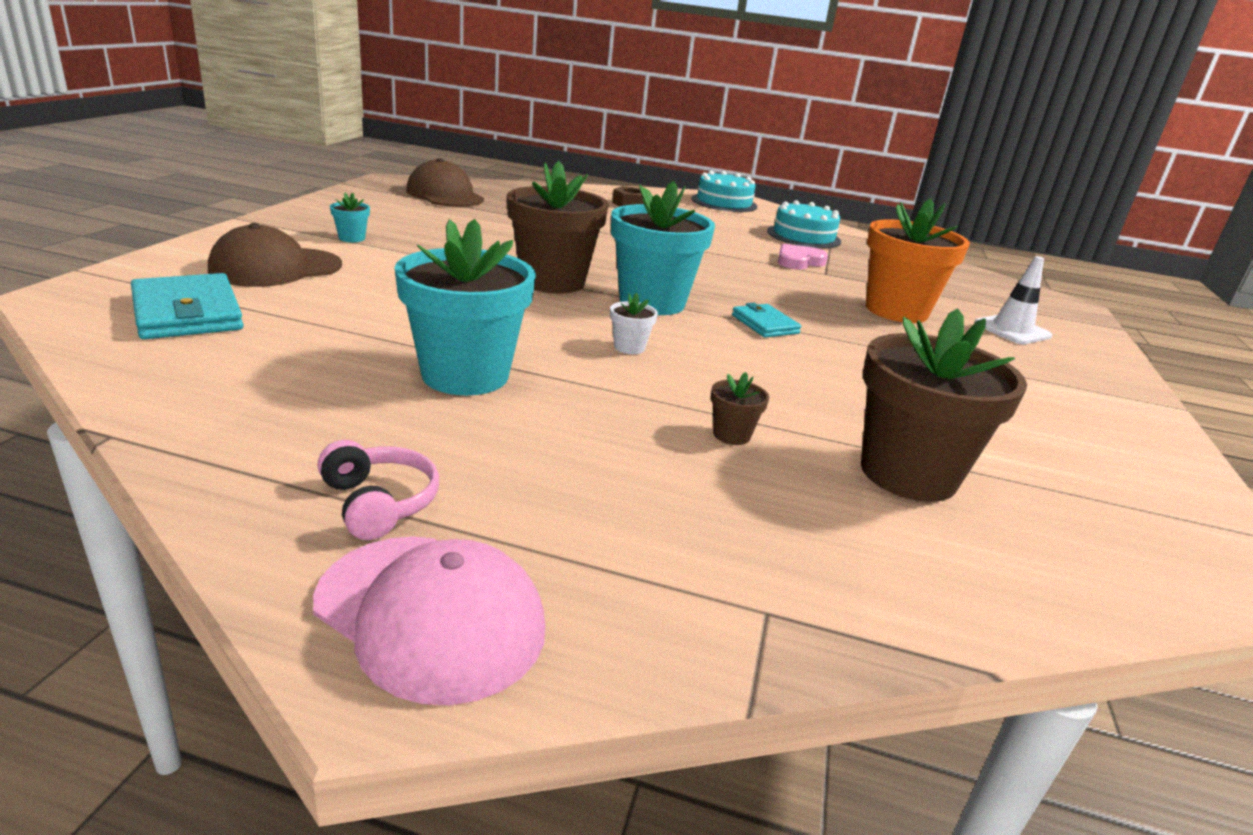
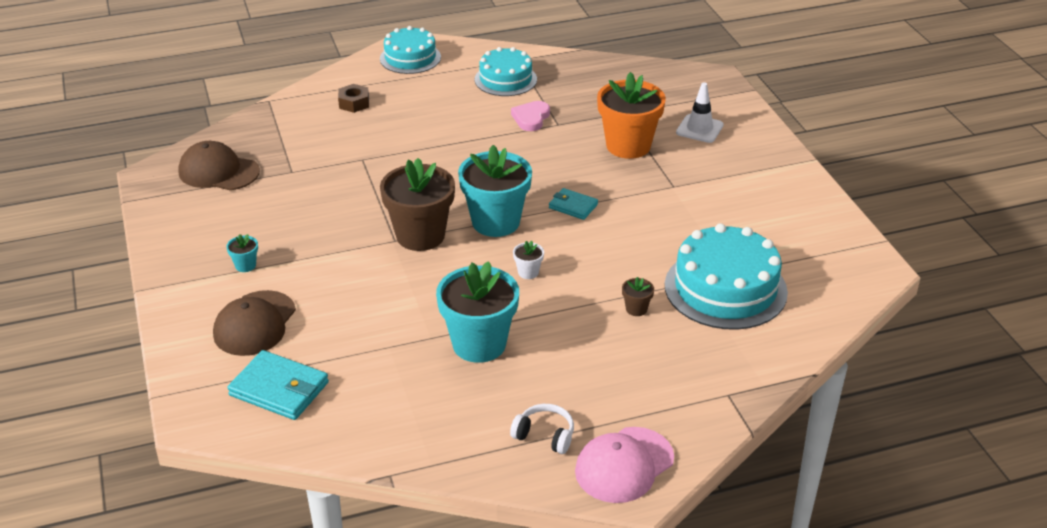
camera: 30 degrees left, 10 degrees up
pink cap [313,537,545,705] -> pink cap turned 135 degrees clockwise [575,427,674,503]
pink headphones [317,440,439,540] -> white headphones [510,404,574,454]
brown flower pot [861,308,1027,502] -> turquoise cake [665,223,788,330]

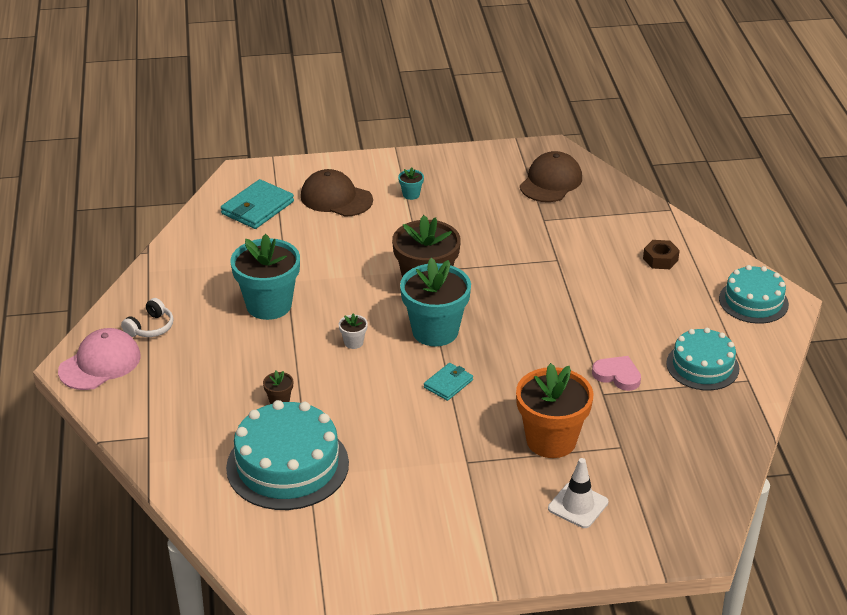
camera: 100 degrees right, 0 degrees up
pink cap [575,427,674,503] -> pink cap turned 75 degrees clockwise [58,328,141,390]

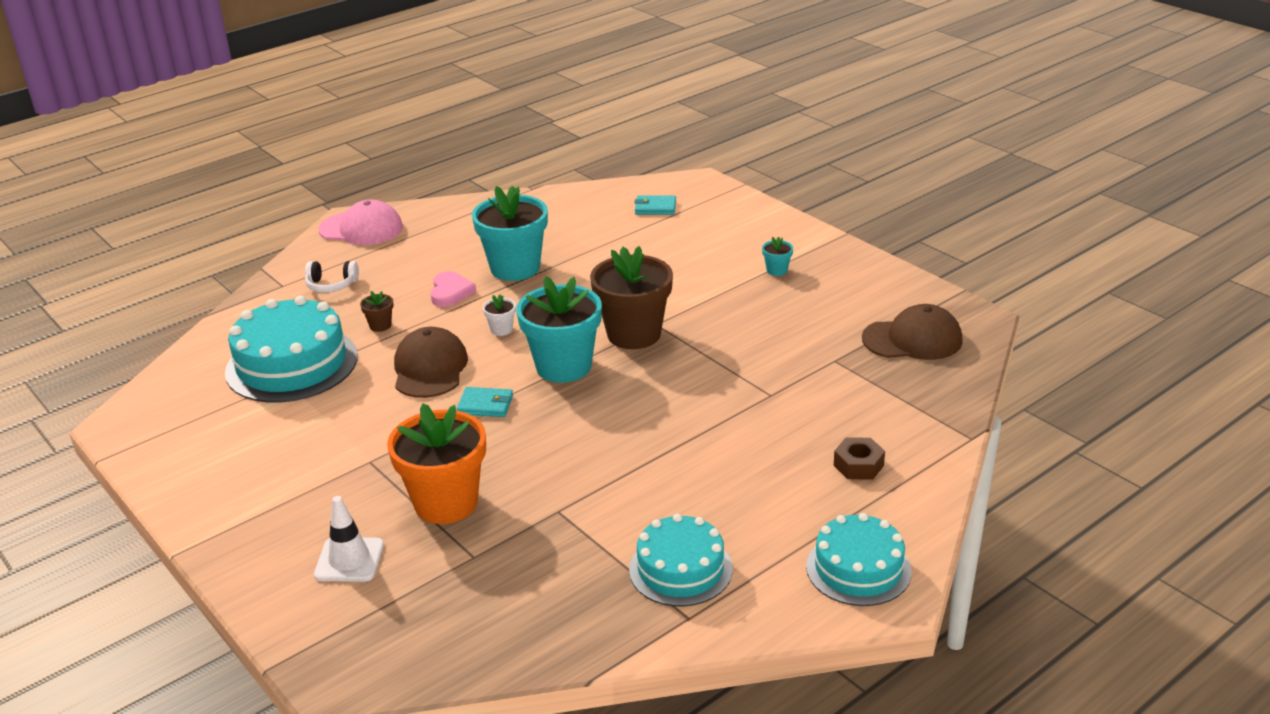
camera: 60 degrees right, 5 degrees down
white headphones [121,298,173,337] -> white headphones moved to [305,261,359,293]
turquoise wallet [221,179,294,229] -> turquoise wallet [634,195,676,215], size x0.60
brown cap [301,169,373,217] -> brown cap moved to [394,327,468,398]
pink heart [592,356,641,391] -> pink heart moved to [430,271,476,307]

